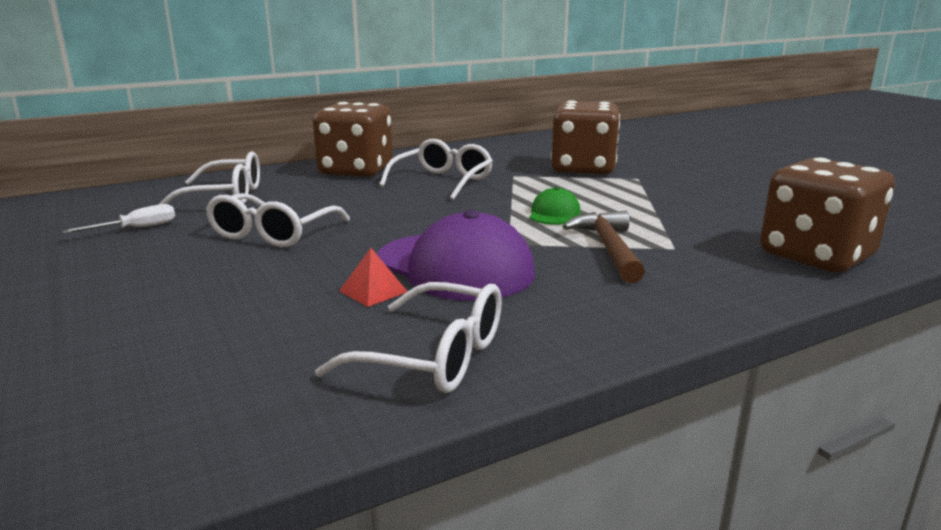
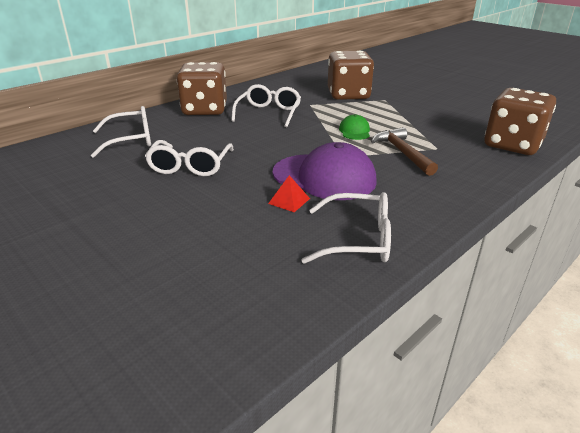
camera: 15 degrees left, 10 degrees up
white screwdriver [62,204,175,234] -> none

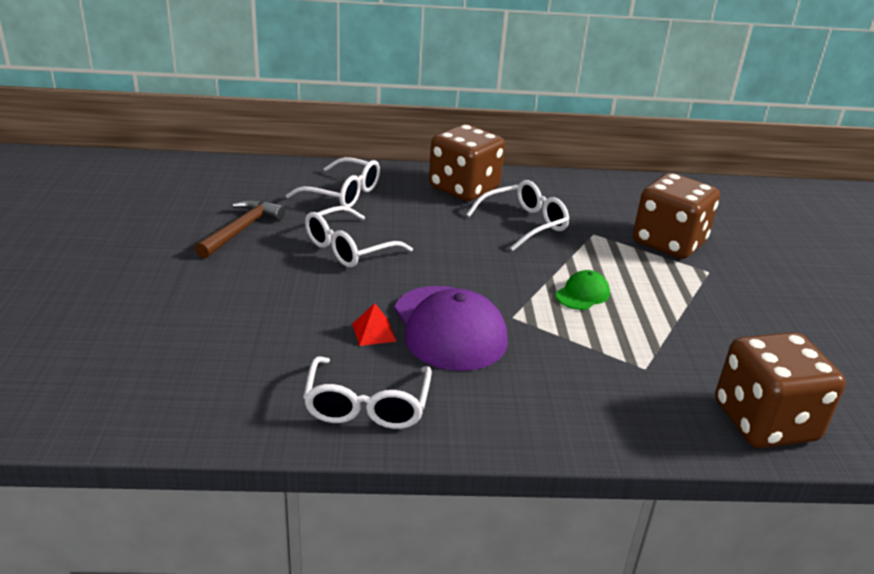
camera: 40 degrees right, 0 degrees up
white glasses [301,192,391,264] -> white glasses turned 45 degrees clockwise [303,356,432,429]
brown hammer [371,127,438,176] -> brown hammer moved to [195,199,285,258]

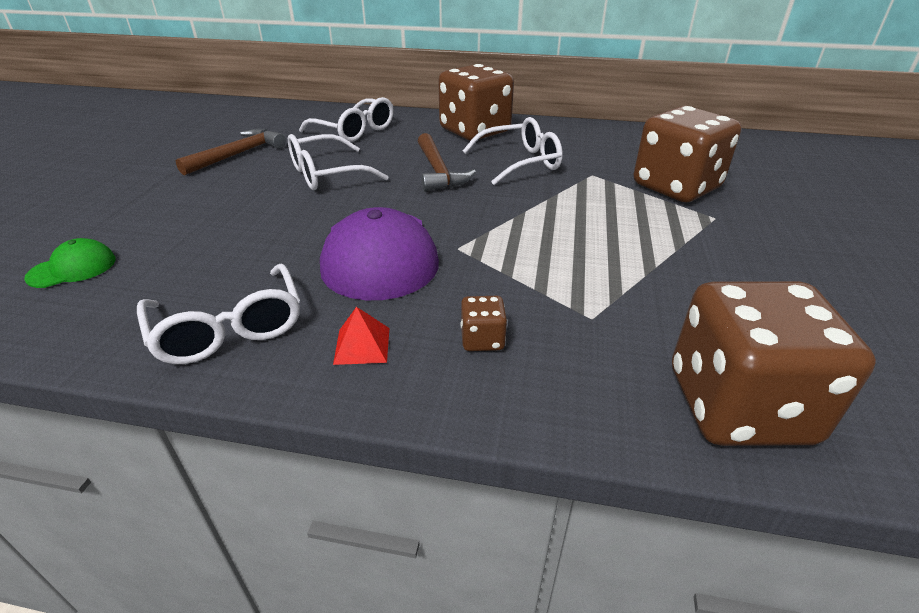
camera: 15 degrees right, 5 degrees up
white glasses [303,356,432,429] -> white glasses turned 45 degrees counterclockwise [137,264,300,364]
red pyramid [352,303,397,346] -> red pyramid moved to [333,307,389,365]
green cap [556,270,610,310] -> green cap moved to [24,238,116,288]
none -> brown hammer [418,133,476,191]
none -> brown dice [461,296,507,351]

